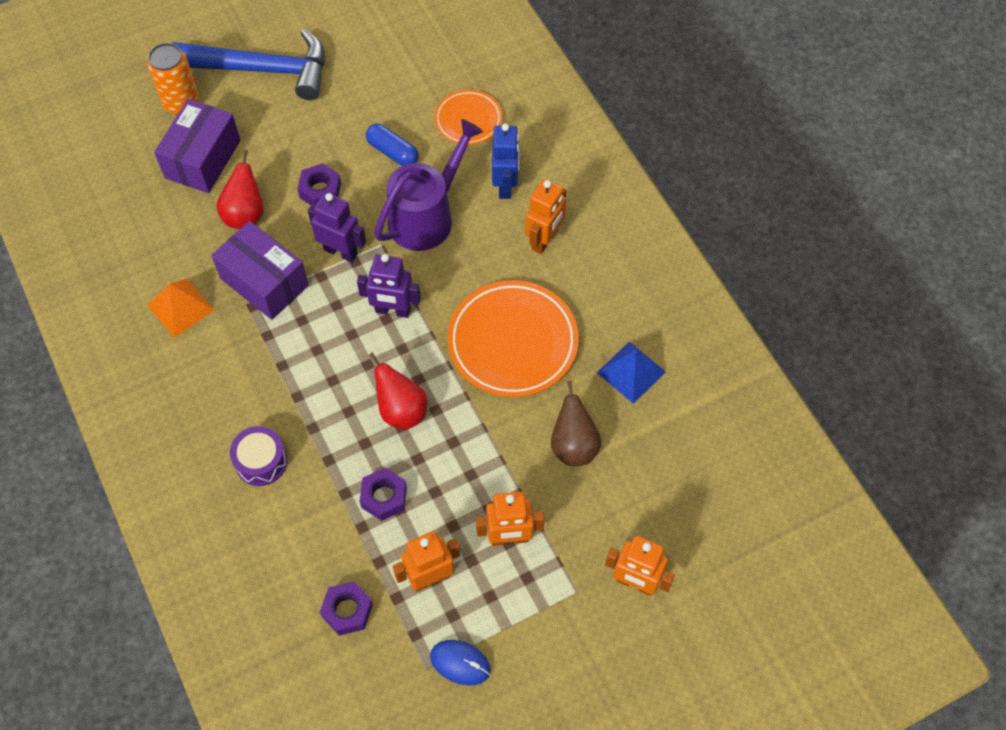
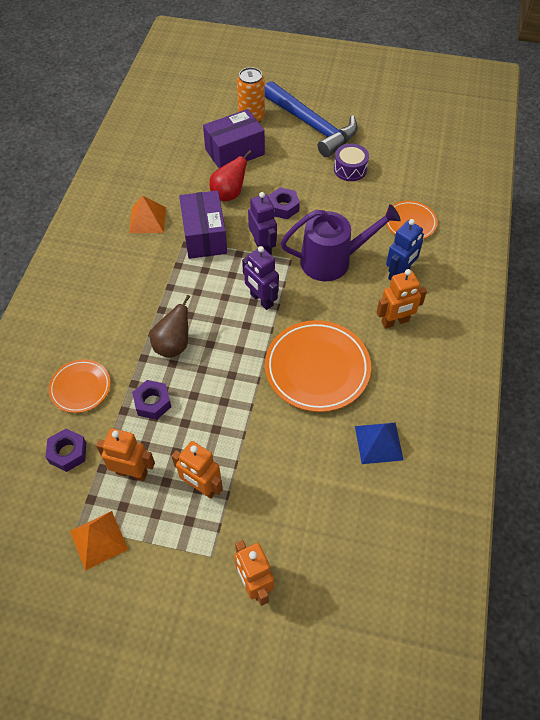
camera: 40 degrees right, 5 degrees down
purple drum [230,426,287,486] -> purple drum moved to [334,144,369,181]
blue capsule [366,124,419,166] -> none
red pear [369,352,427,429] -> none
blue mouse [430,640,491,685] -> orange pyramid [70,511,128,571]
brown pear [551,380,602,466] -> brown pear moved to [150,295,190,358]
none -> orange plate [49,359,111,413]

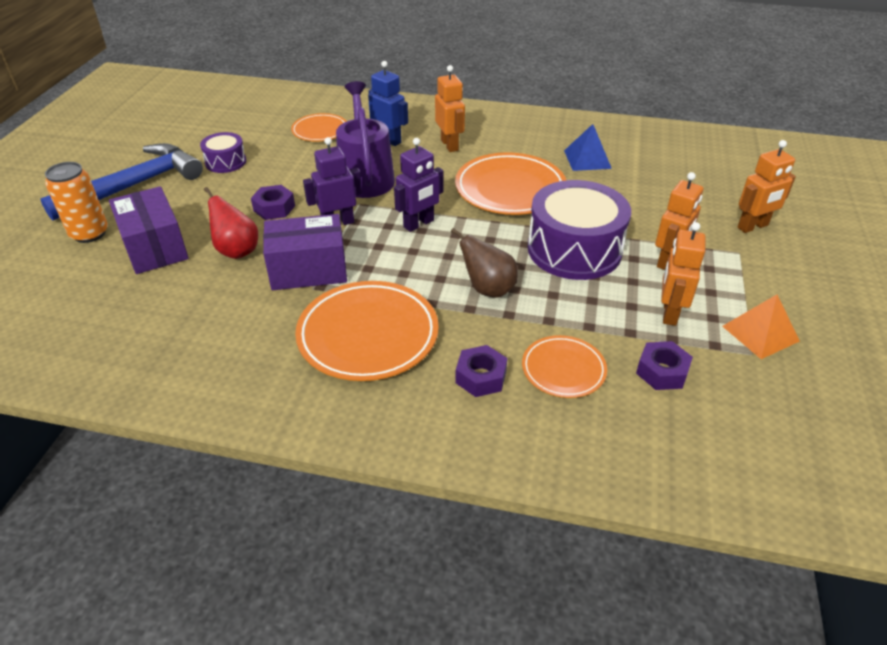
camera: 90 degrees left, 15 degrees down
orange pyramid [129,195,166,233] -> none
purple nut [132,380,171,420] -> purple nut moved to [455,345,507,397]
none -> orange plate [295,281,439,381]
none -> purple drum [528,180,631,280]

